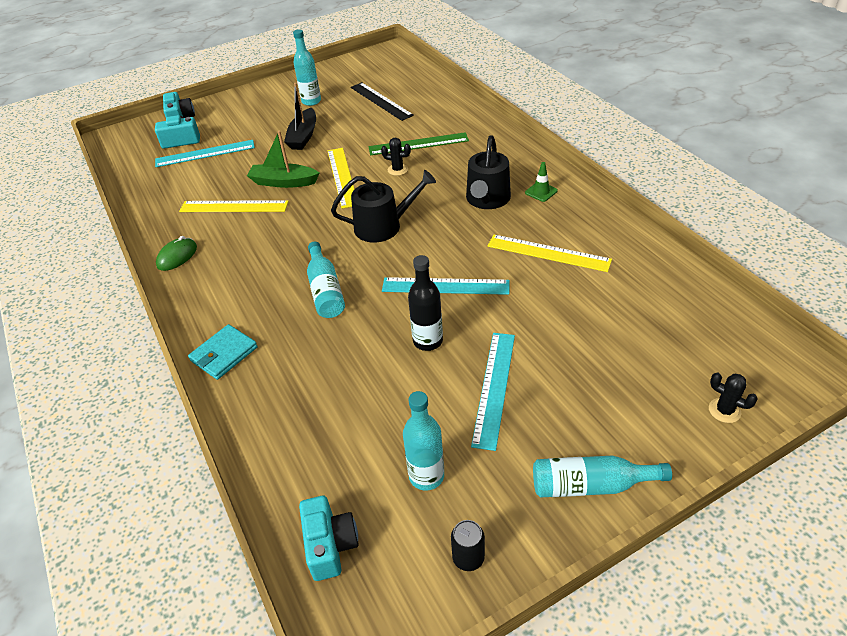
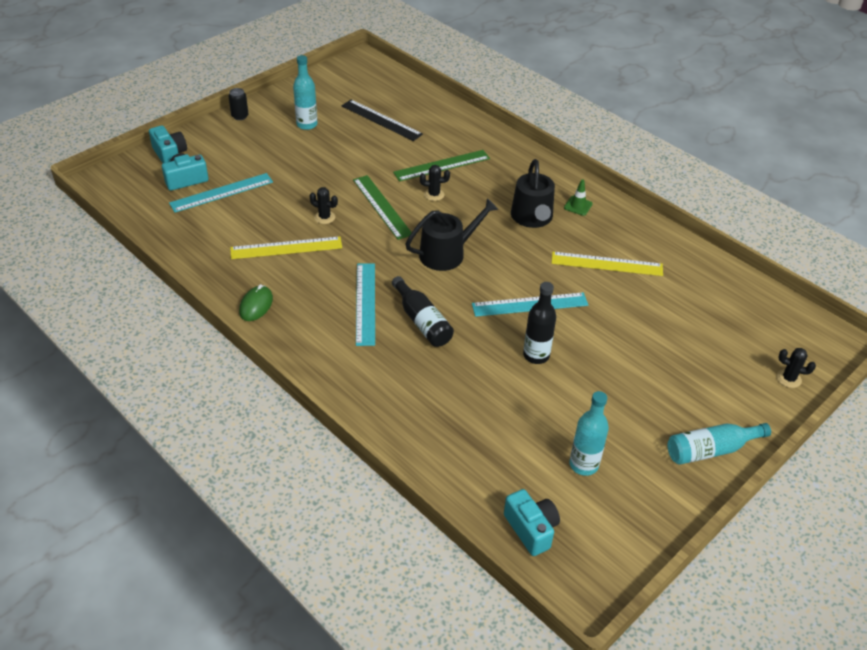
camera: 20 degrees left, 0 degrees up
turquoise wallet [188,324,258,380] -> none
green boat [247,131,320,188] -> black cactus [309,187,338,224]
black boat [284,83,316,150] -> none
turquoise bottle [307,242,345,318] -> black bottle [392,276,454,347]
yellow ruler [327,148,355,209] -> green ruler [353,175,412,240]
black can [451,520,485,571] -> black can moved to [228,88,248,120]
turquoise ruler [471,333,515,451] -> turquoise ruler moved to [356,263,375,346]

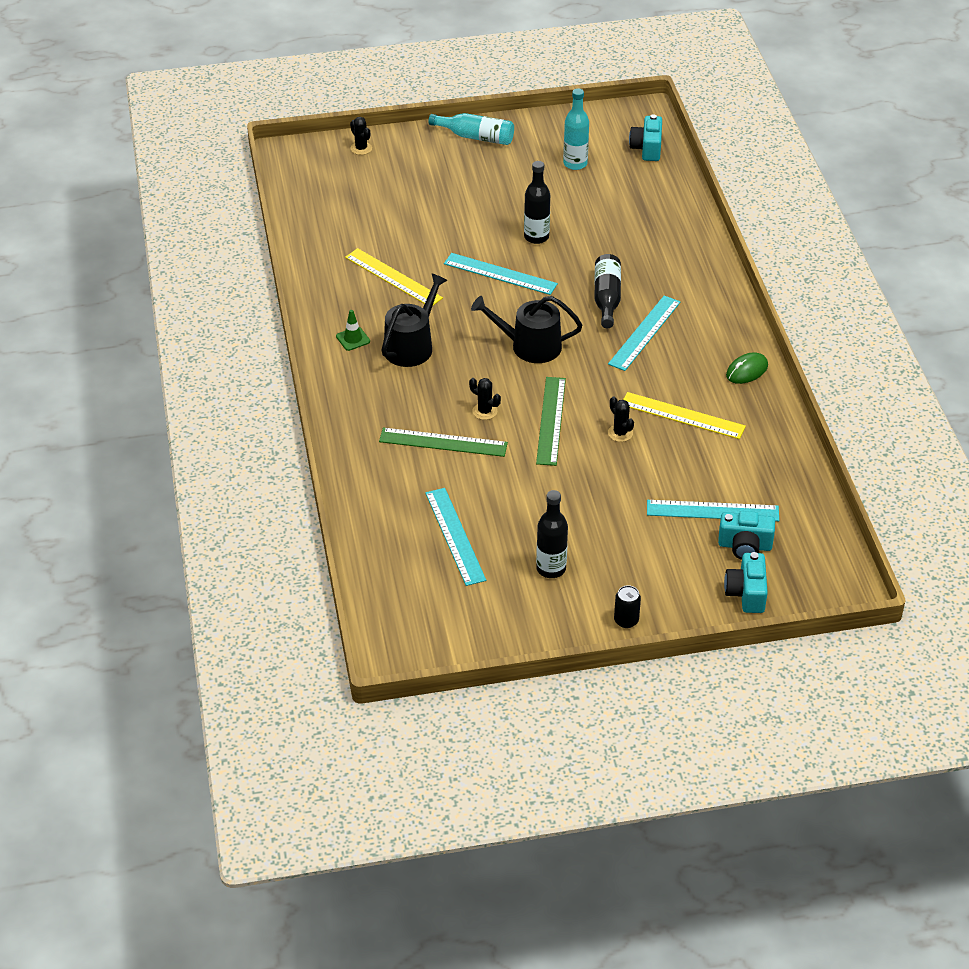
camera: 145 degrees left, 0 degrees up
turquoise bottle [293,55,318,130] -> black bottle [536,490,568,578]
black ruler [341,100,423,141] -> turquoise ruler [425,488,486,586]

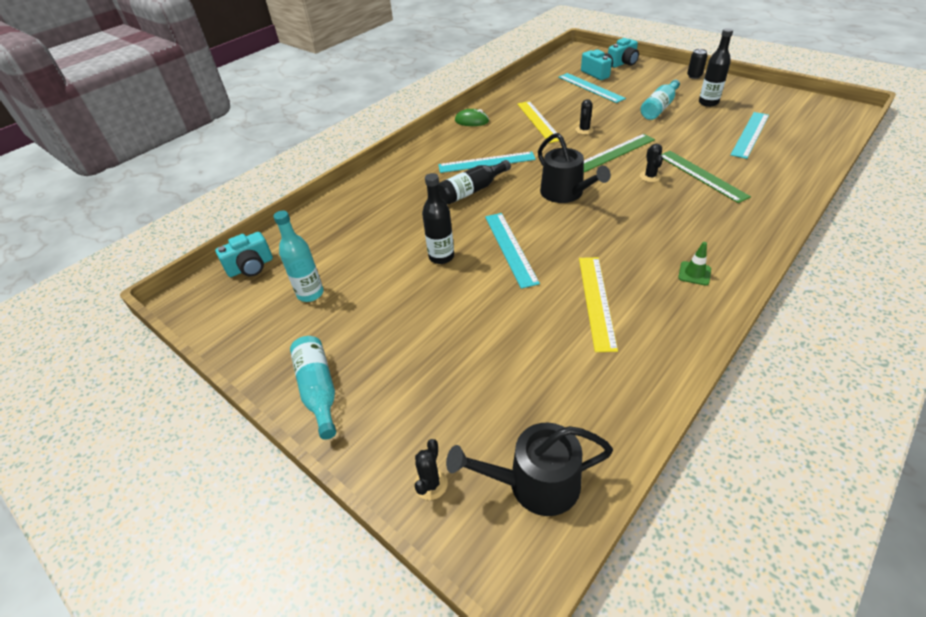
camera: 125 degrees left, 0 degrees up
black watering can [381,273,448,367] -> black watering can moved to [446,423,613,516]
none -> turquoise bottle [640,80,680,120]

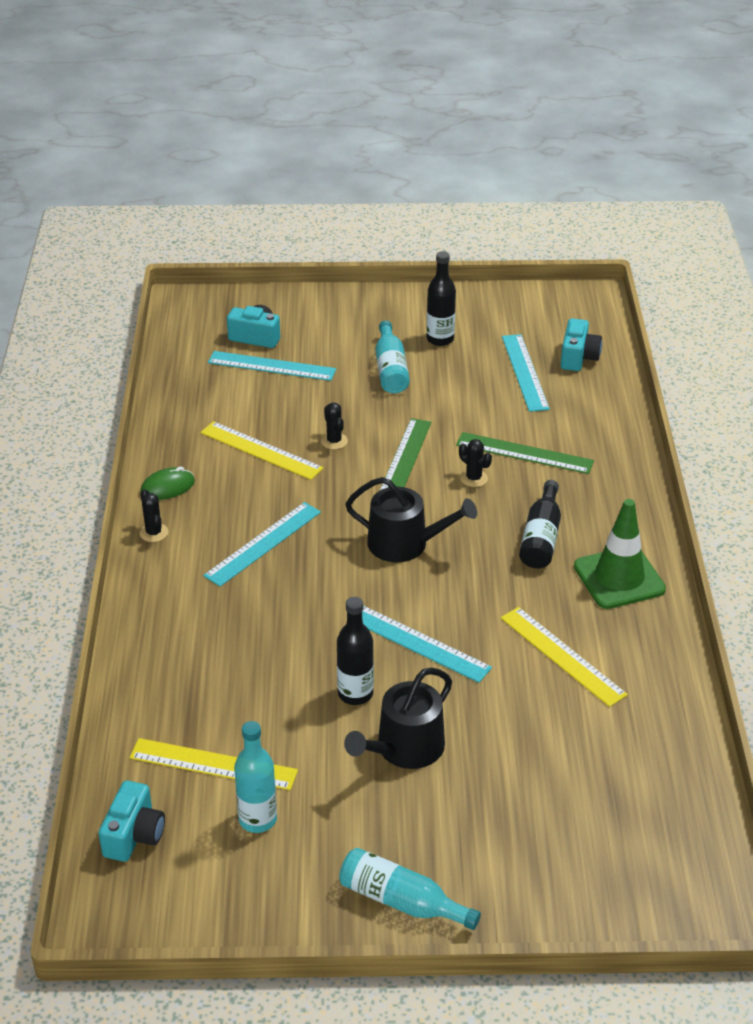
camera: 45 degrees left, 5 degrees down
black cactus [414,439,448,500] -> black cactus moved to [139,489,168,542]
black bottle [438,160,511,205] -> black bottle moved to [519,480,561,568]
black watering can [446,423,613,516] -> black watering can moved to [344,667,452,769]
turquoise camera [608,38,639,68] -> turquoise camera moved to [561,318,602,371]
green traffic cone [678,242,711,286] -> green traffic cone [574,499,666,609], size x2.17
black can [687,49,707,79] -> none
none -> yellow ruler [130,738,298,790]

